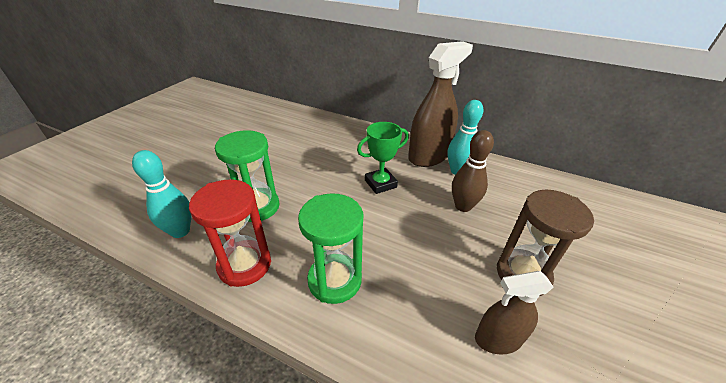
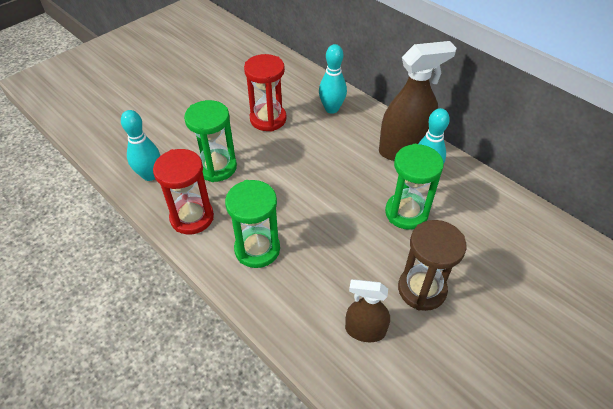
camera: 20 degrees right, 10 degrees up
green trophy [357,122,409,194] -> none
brown bowling pin [452,130,494,212] -> green hourglass [385,144,444,230]
none -> red hourglass [244,54,287,131]
none -> turquoise bowling pin [319,44,347,114]

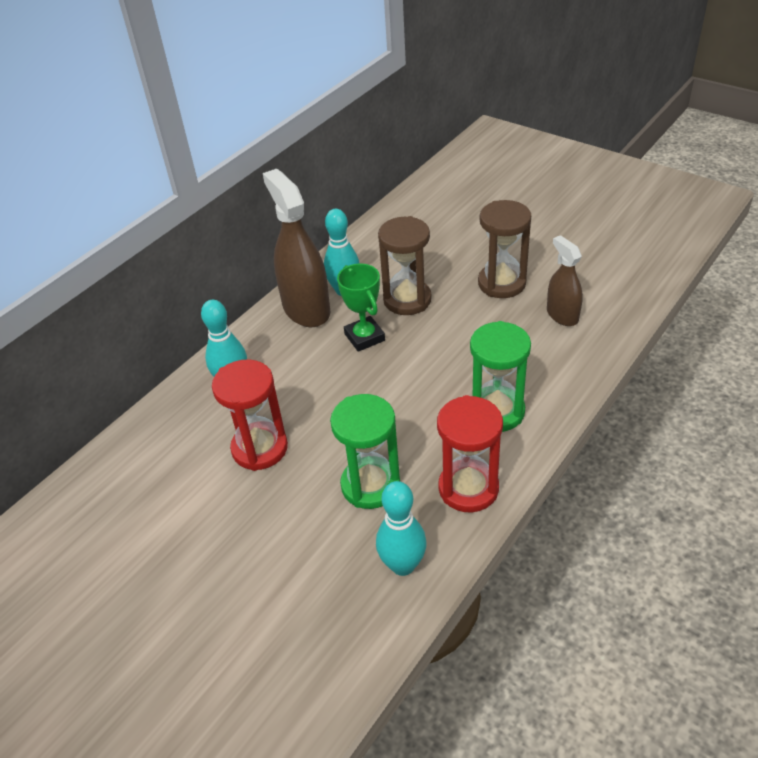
camera: 95 degrees left, 5 degrees down
brown spray bottle [345,279,390,342] -> brown spray bottle turned 150 degrees clockwise [547,235,583,326]
green hourglass [385,144,444,230] -> brown hourglass [378,216,432,315]
none -> green trophy [337,264,385,352]

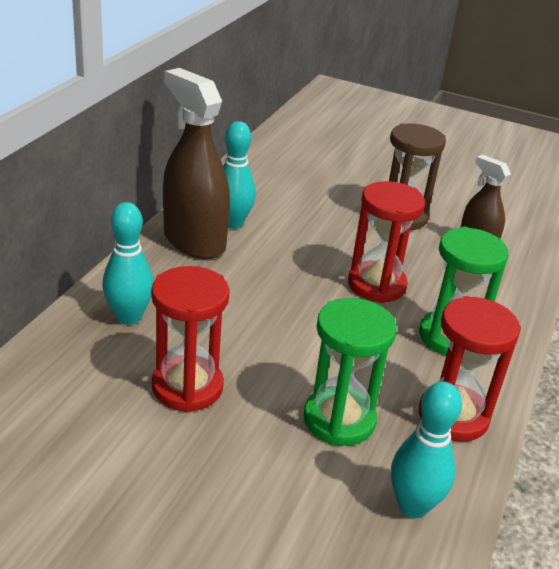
camera: 20 degrees left, 10 degrees down
green trophy [337,264,385,352] -> none
brown hourglass [378,216,432,315] -> none
none -> red hourglass [348,181,425,303]

